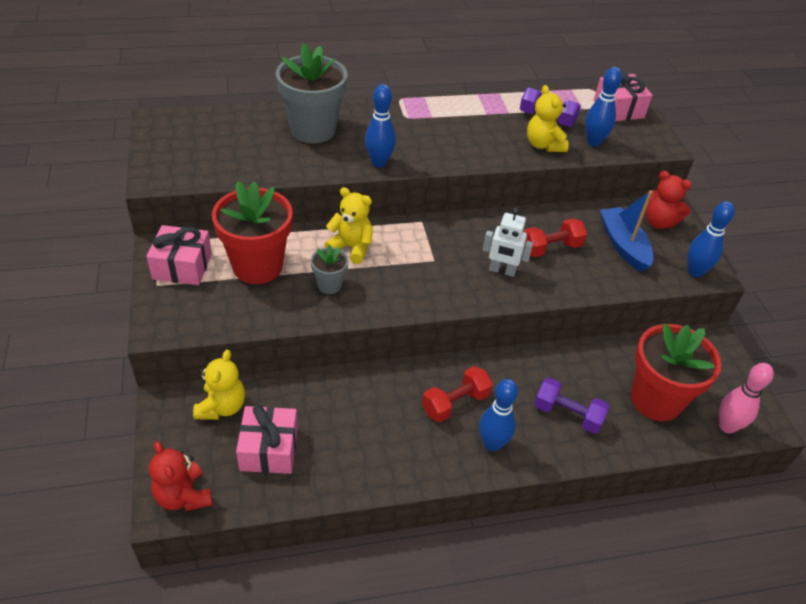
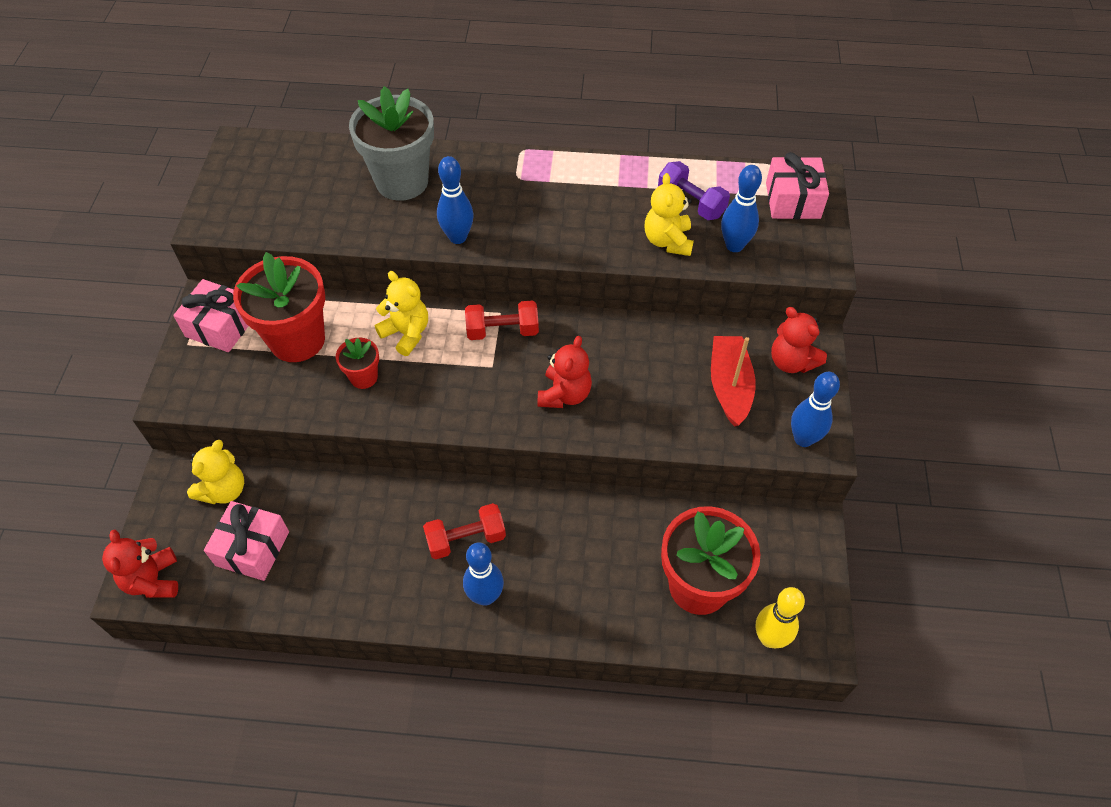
camera: 20 degrees right, 10 degrees up
grey flower pot [311,245,349,294] -> red flower pot [336,338,379,389]
white robot [483,208,533,277] -> red teddy bear [538,336,592,408]
red dumbbell [523,218,587,257] -> red dumbbell moved to [465,301,539,340]
purple dumbbell [534,378,610,434] -> none
blue boat [600,190,653,272] -> red boat [711,336,756,427]
pink bowling pin [719,363,774,434] -> yellow bowling pin [756,587,805,648]

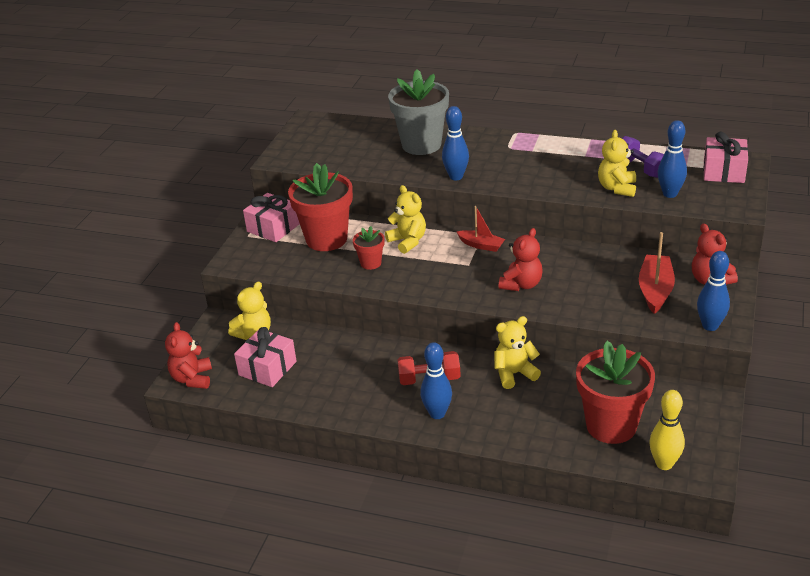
camera: 15 degrees right, 20 degrees down
red dumbbell [465,301,539,340] -> red boat [457,206,505,252]
none -> yellow teddy bear [494,316,541,389]

